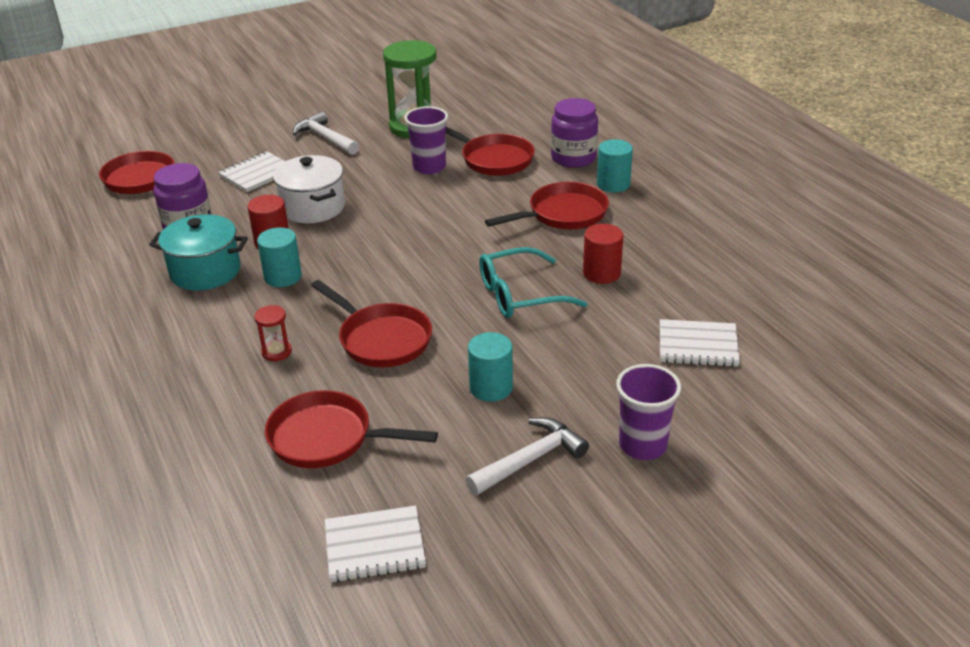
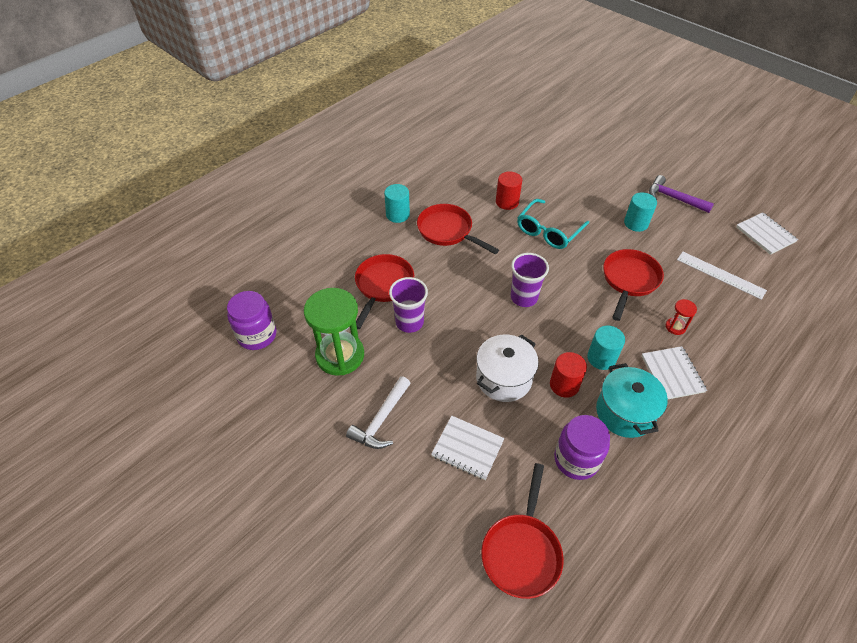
camera: 110 degrees left, 15 degrees up
red pan [265,390,438,468] -> white ruler [677,252,767,300]
white hammer [465,417,589,495] -> purple hammer [649,175,714,213]
turquoise glasses [479,247,588,318] -> turquoise glasses turned 75 degrees clockwise [517,199,589,249]
purple jar [551,98,598,168] -> purple jar moved to [227,291,276,350]
purple cup [616,364,681,460] -> purple cup moved to [511,253,549,307]
white notebook [660,319,740,367] -> white notebook moved to [642,346,707,399]

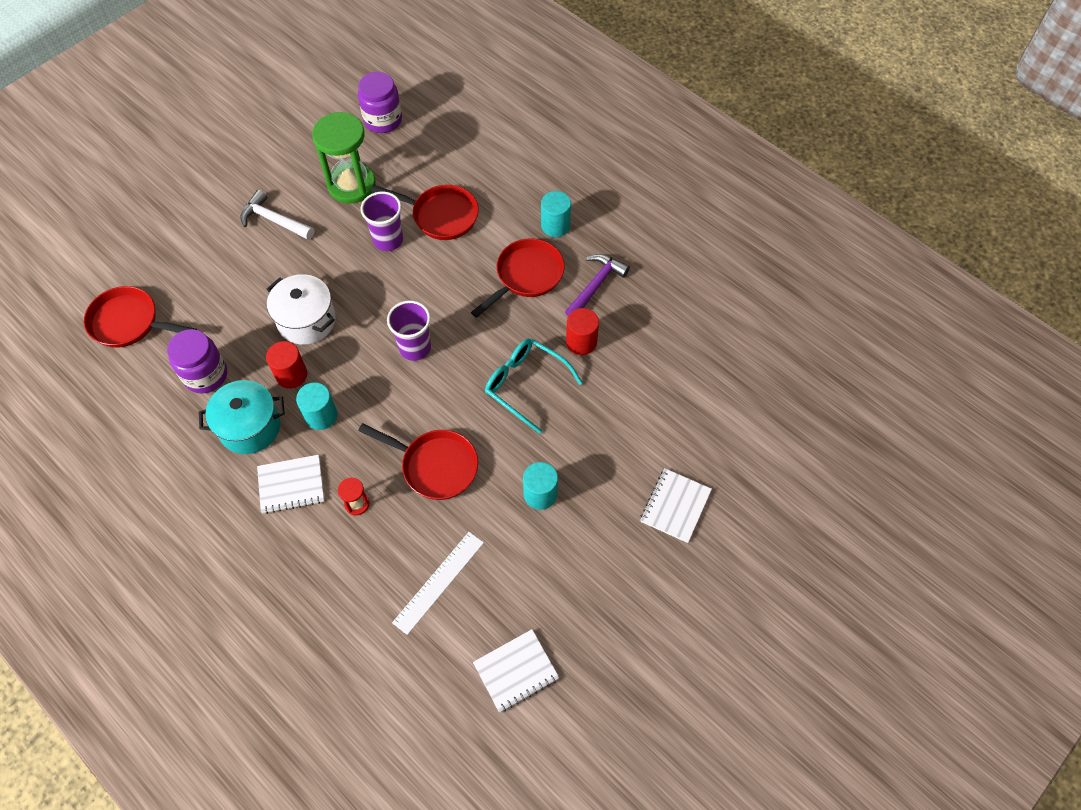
camera: 90 degrees right, 10 degrees up
white notebook [431,416,505,480] -> white notebook moved to [640,468,712,543]
purple hammer [649,175,714,213] -> purple hammer moved to [565,254,630,316]

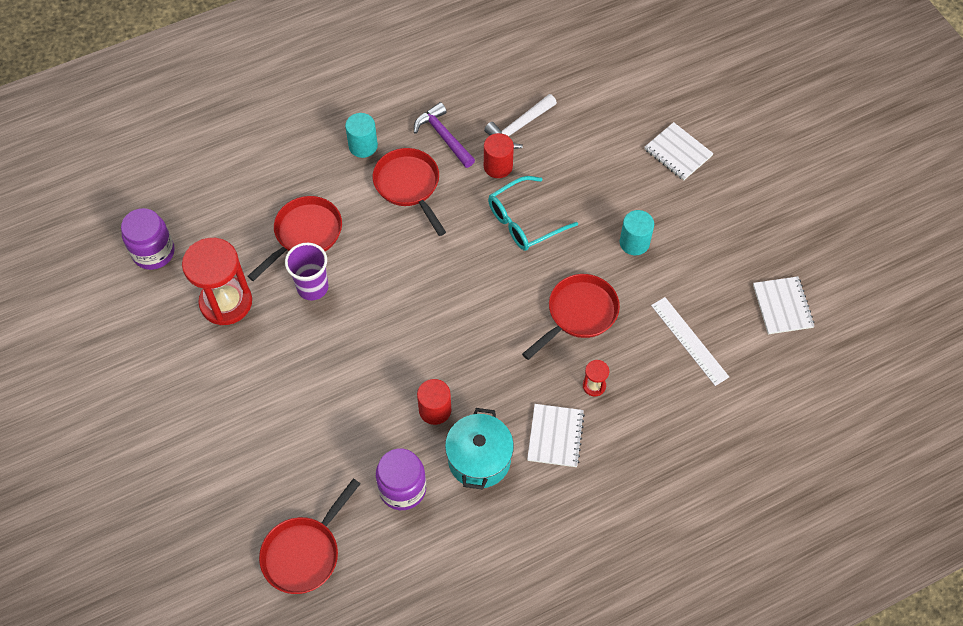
camera: 70 degrees left, 0 degrees up
white hammer [240,190,314,240] -> white hammer moved to [484,94,557,149]
white pot [267,274,336,345] -> none
turquoise cylinder [296,382,337,430] -> none
green hourglass [312,112,376,204] -> red hourglass [182,238,252,325]
purple cup [387,300,431,361] -> none

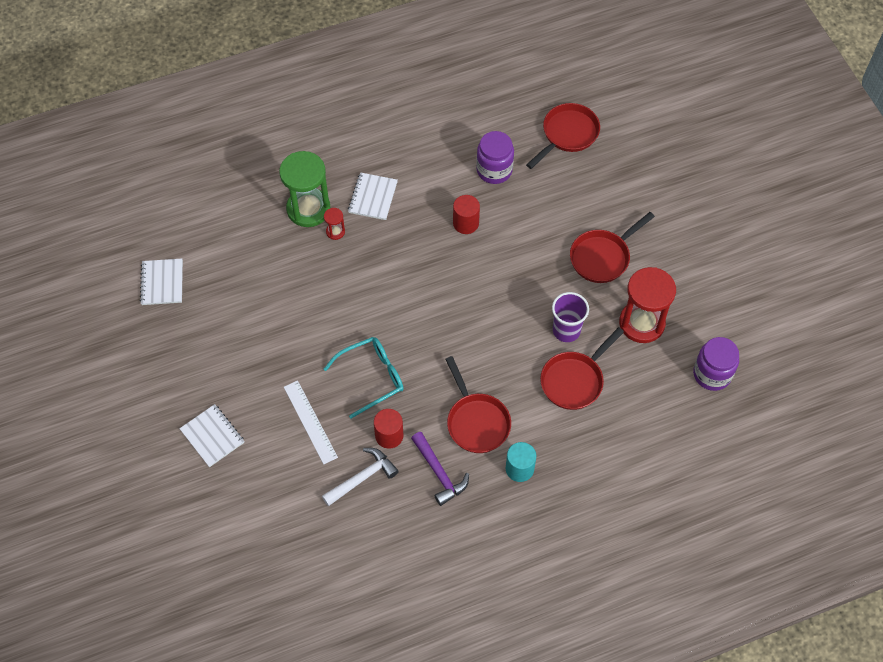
camera: 175 degrees left, 0 degrees up
turquoise pot [445,408,514,490] -> none
red pan [522,274,620,360] -> red pan moved to [570,212,655,283]
turquoise cylinder [620,210,654,255] -> none
white ruler [651,297,729,386] -> white ruler moved to [284,380,338,464]
none -> green hourglass [279,151,330,227]

